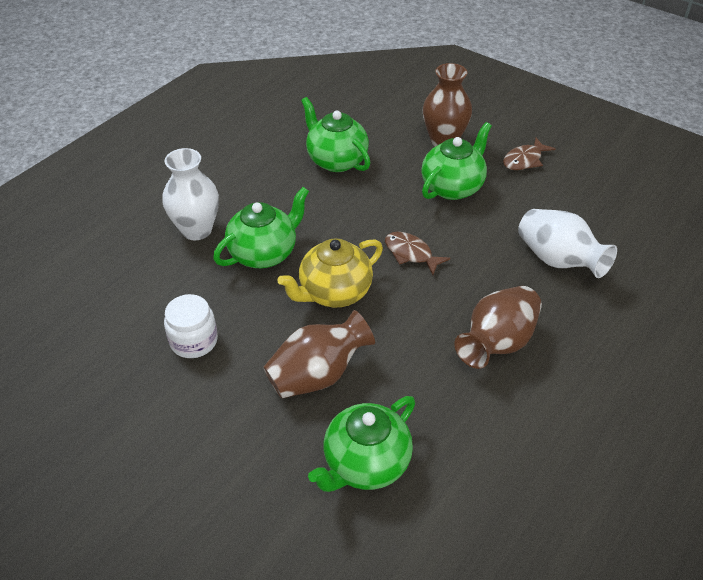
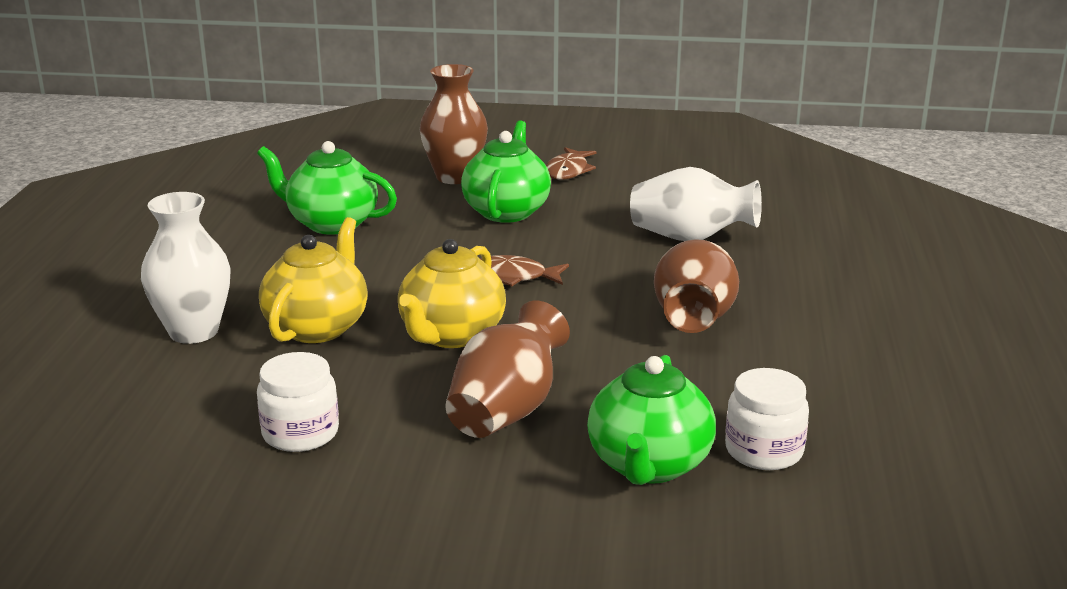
camera: 30 degrees left, 20 degrees down
green teapot [213,187,309,268] -> yellow teapot [259,217,368,343]
none -> white jar [725,368,809,470]

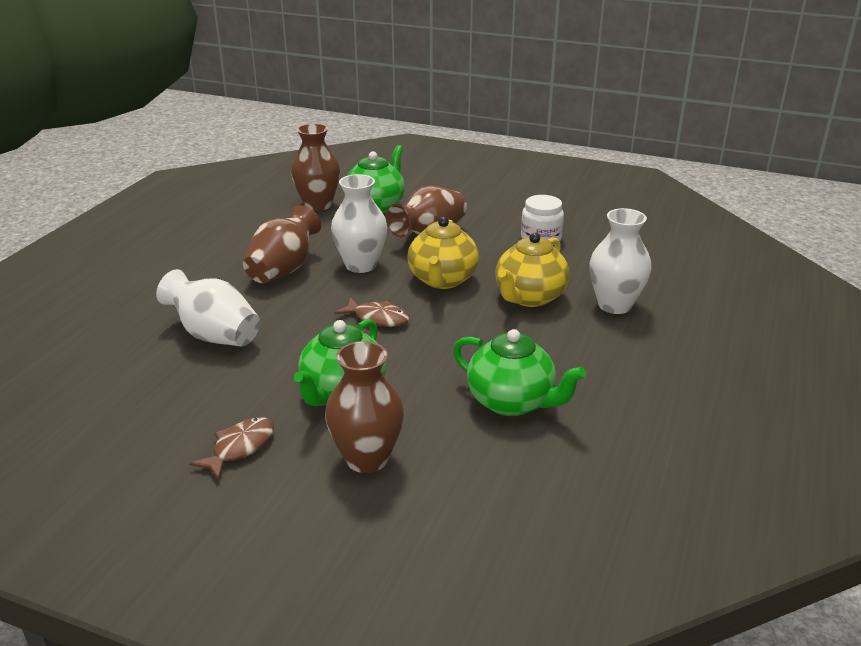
camera: 165 degrees left, 5 degrees up
yellow teapot [398,239,506,348] -> yellow teapot turned 150 degrees clockwise [407,217,479,289]
white jar [725,368,809,470] -> brown vase [291,123,340,211]
none -> white vase [331,174,388,273]

